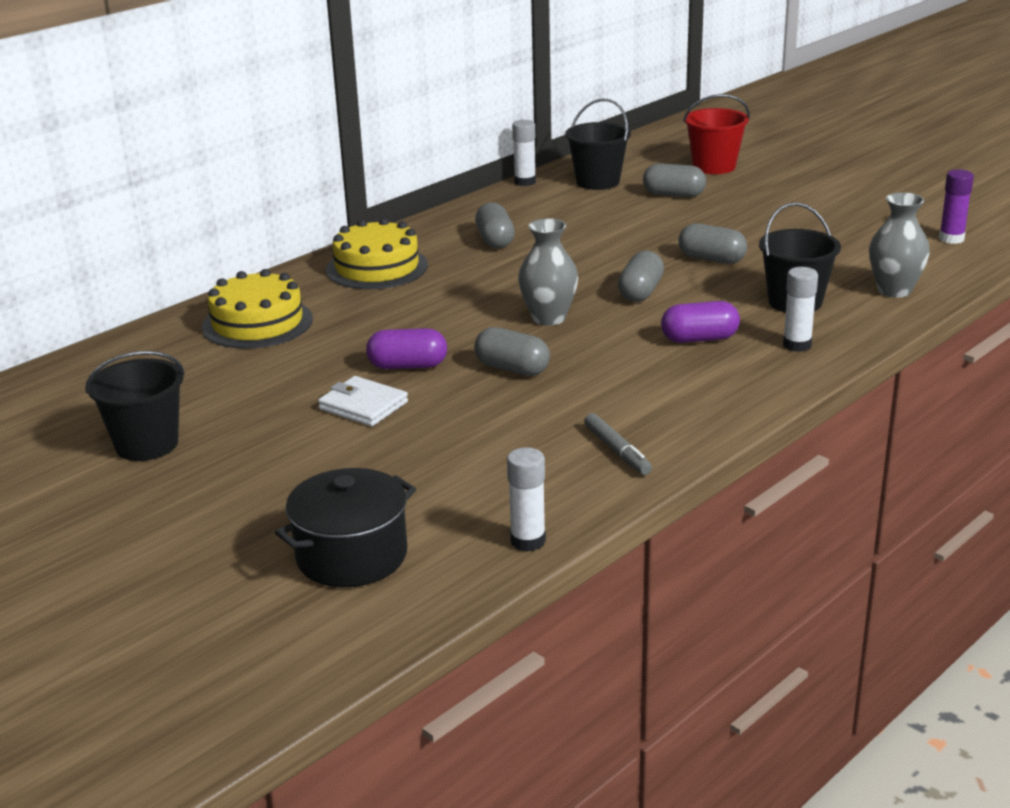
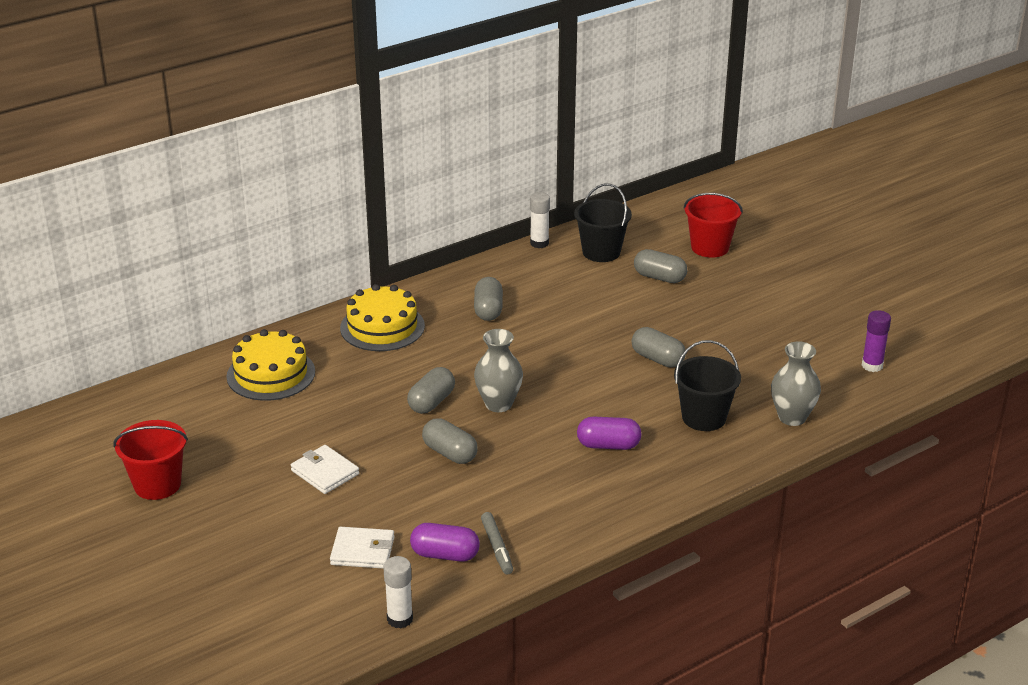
camera: 10 degrees right, 5 degrees up
black bucket [85,351,185,461] -> red bucket [113,420,188,500]
black pot [275,468,416,588] -> none
purple capsule [366,328,447,369] -> purple capsule moved to [410,523,480,562]
grey capsule [618,251,664,302] -> grey capsule moved to [407,367,455,414]
white glue stick [783,267,818,352] -> none
none -> white wallet [330,527,395,568]

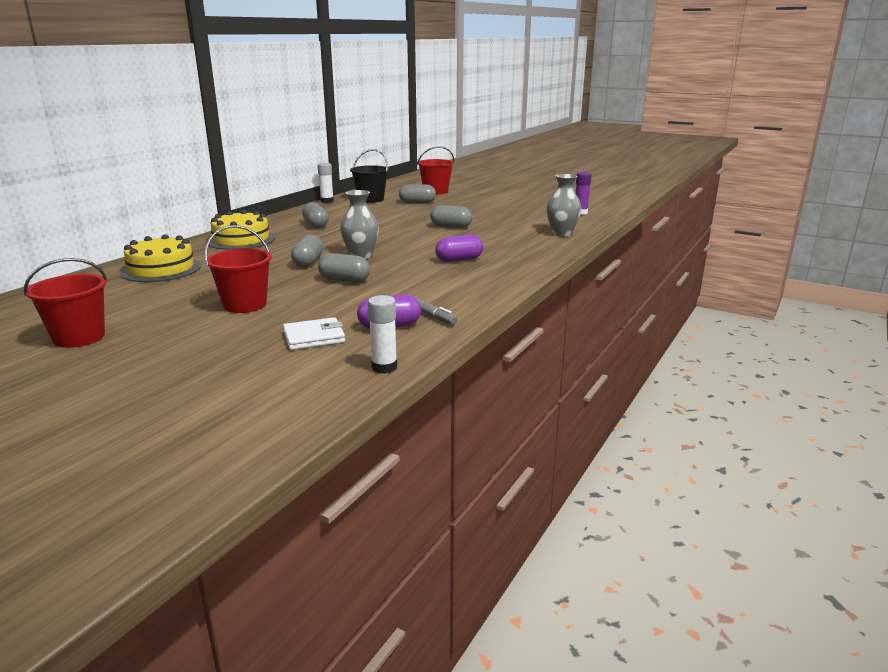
camera: 25 degrees left, 10 degrees down
white wallet [291,445,359,494] -> red bucket [205,225,272,313]
black bucket [674,340,741,431] -> none

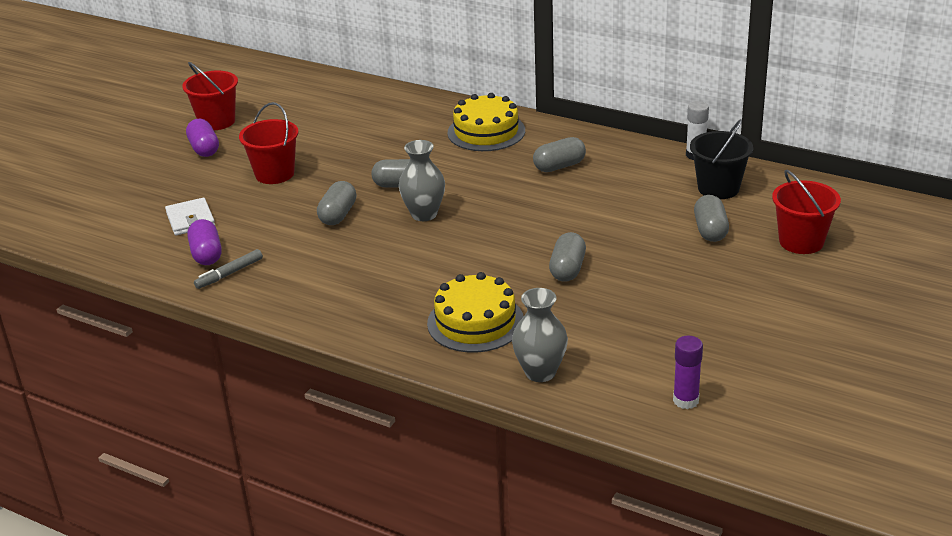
camera: 90 degrees right, 10 degrees up
yellow cake [121,234,201,282] -> yellow cake moved to [427,272,524,352]
white glue stick [368,295,397,374] -> none
purple capsule [435,235,483,262] -> purple capsule moved to [186,119,219,157]

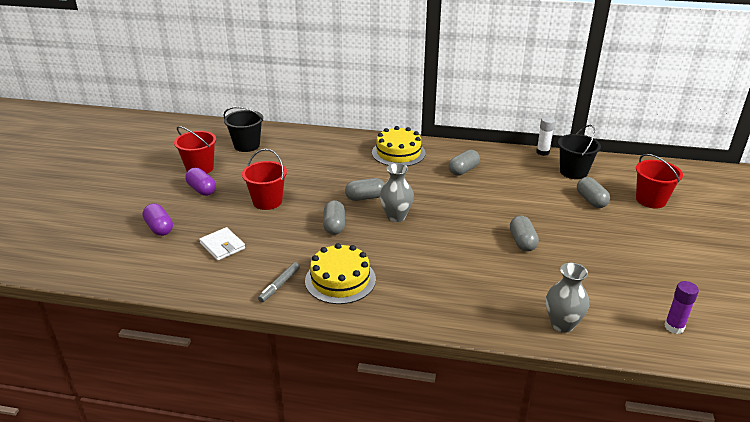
camera: 20 degrees left, 0 degrees up
purple capsule [188,219,222,265] -> purple capsule moved to [142,204,173,236]
yellow cake [427,272,524,352] -> yellow cake moved to [305,243,376,304]
none -> black bucket [223,107,263,152]

